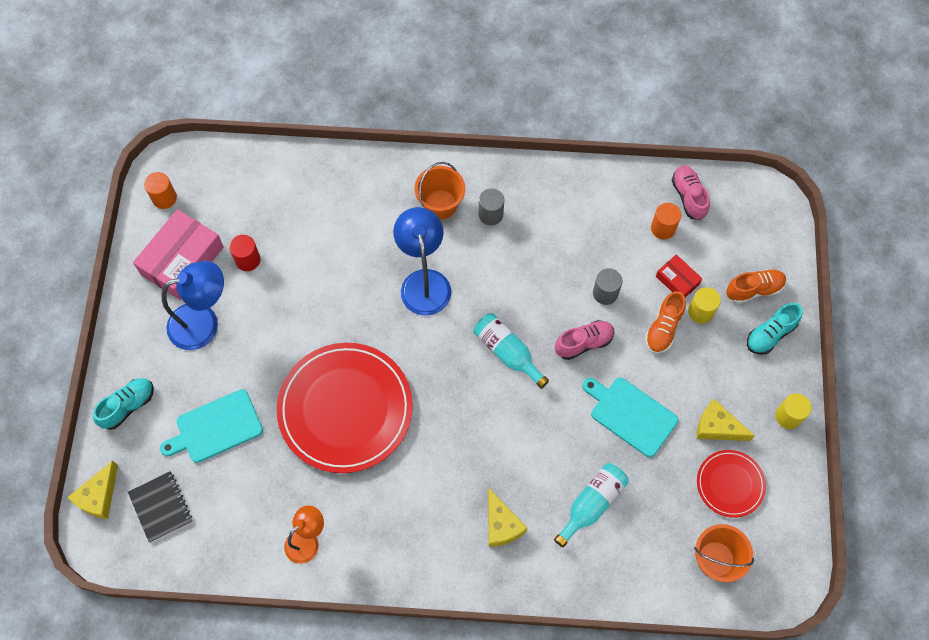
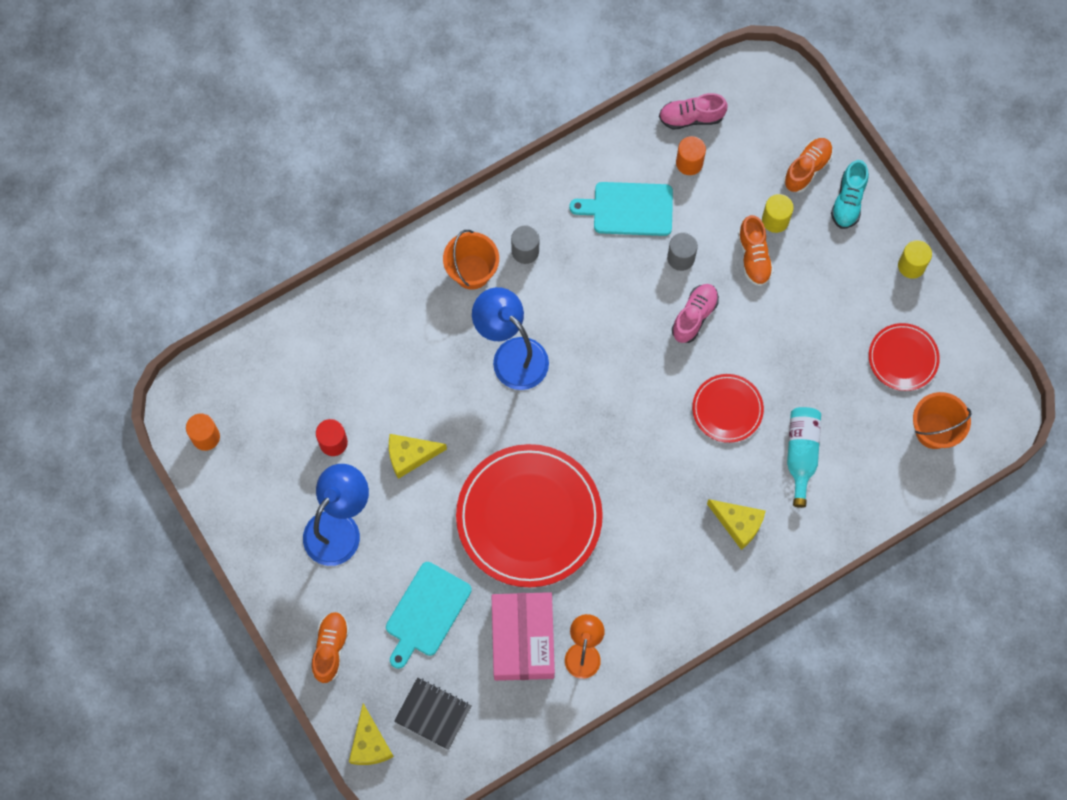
camera: 35 degrees left, 5 degrees up
turquoise shoe [93,378,154,430] -> orange shoe [312,612,349,683]
pink box [133,209,224,300] -> pink box moved to [492,592,555,681]
turquoise bottle [473,313,549,389] -> none
turquoise cutting board [582,378,678,457] -> turquoise cutting board moved to [569,182,673,236]
red box [656,254,702,297] -> none
pink shoe [672,166,710,220] -> pink shoe turned 45 degrees counterclockwise [659,93,728,129]
yellow cheese [697,399,755,441] -> yellow cheese moved to [389,434,447,479]
none -> red plate [692,374,764,443]

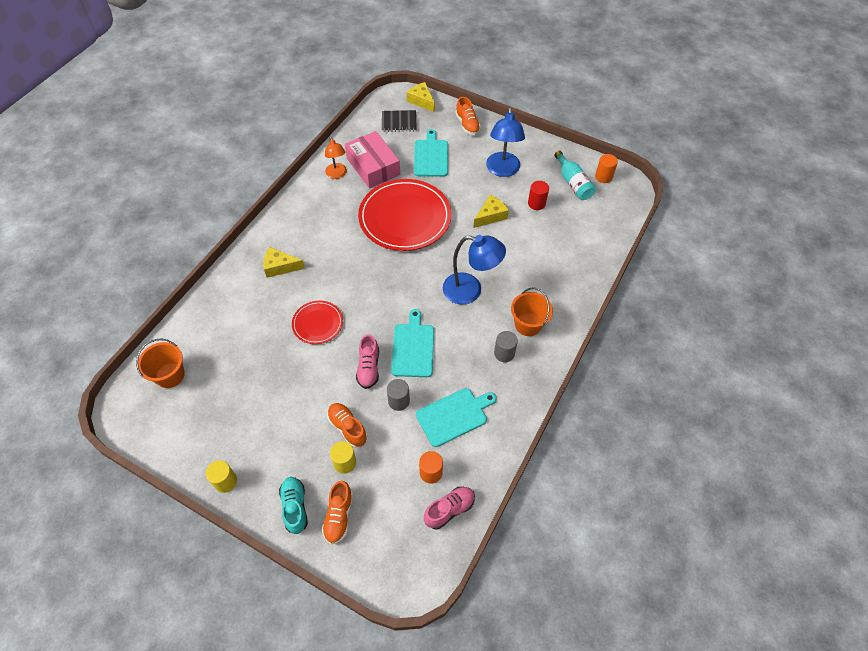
camera: 150 degrees right, 15 degrees down
turquoise bottle [787,407,821,508] -> turquoise bottle moved to [554,151,596,200]
red plate [869,323,940,391] -> none
none -> turquoise cutting board [391,309,434,377]

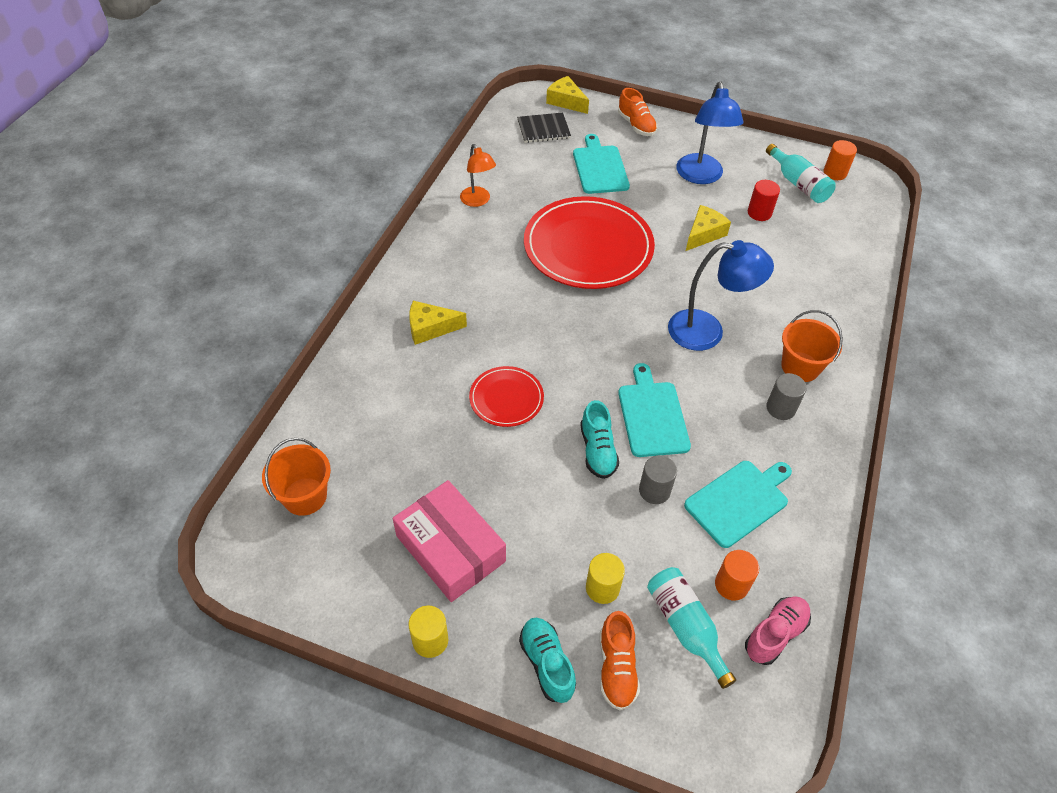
camera: 10 degrees left, 5 degrees down
orange shoe [327,403,367,448] -> none
pink box [345,131,400,188] -> pink box moved to [393,480,506,602]
pink shoe [356,334,379,389] -> turquoise shoe [580,400,619,479]
none -> turquoise bottle [647,567,736,689]

